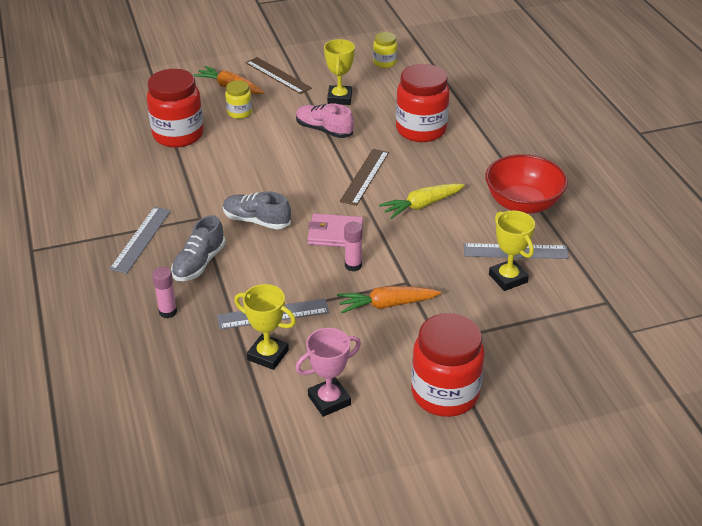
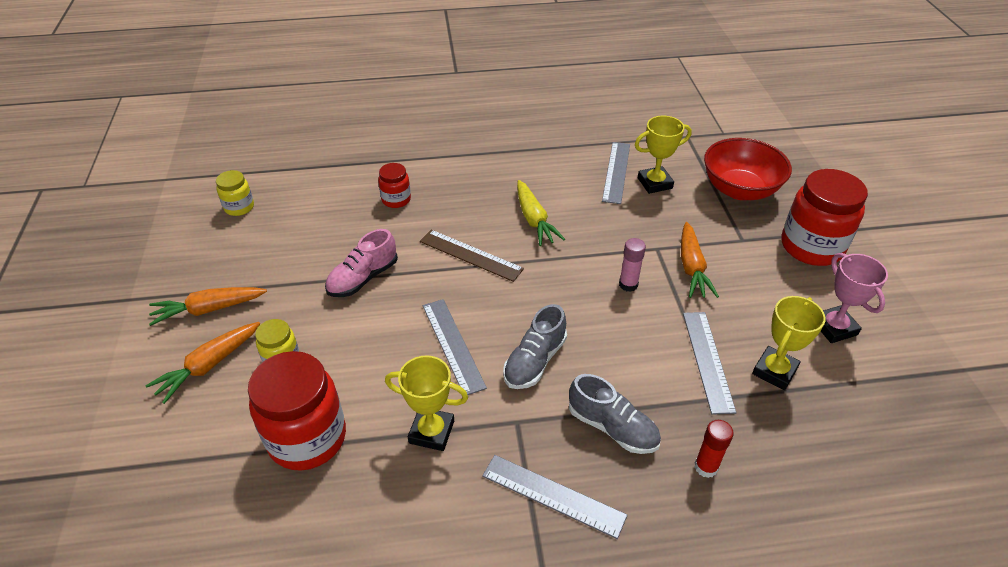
camera: 80 degrees left, 5 degrees up
pink glue stick [152,267,177,318] -> red glue stick [694,420,734,478]
brown ruler [246,57,312,94] -> orange carrot [149,287,267,326]
pink wallet [307,213,363,247] -> none
yellow trophy [324,39,355,105] -> yellow trophy moved to [385,355,468,451]
red jar [396,64,450,142] -> red jar [378,163,411,208], size x0.51
red bowl [485,154,568,214] -> red bowl moved to [704,138,792,200]
none -> grey ruler [423,299,487,395]

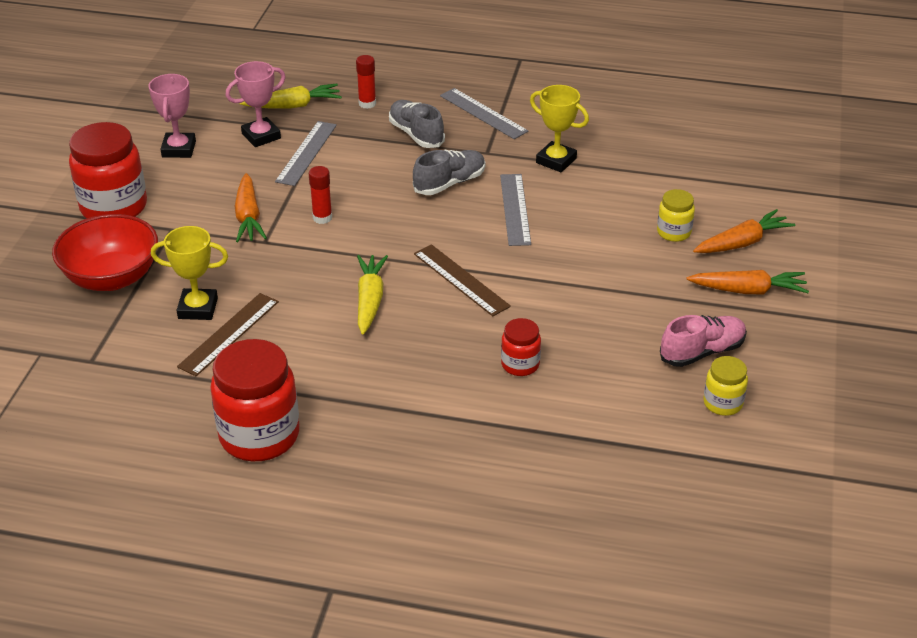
camera: 160 degrees left, 5 degrees down
red jar [248,351,346,471] -> red jar moved to [210,339,299,461]
pink shoe [325,229,398,297] -> pink shoe moved to [660,315,747,367]
grey ruler [602,142,630,204] -> brown ruler [177,293,279,376]
pink glue stick [619,238,646,292] -> red glue stick [309,166,332,224]
orange carrot [681,222,719,298] -> orange carrot turned 150 degrees clockwise [235,173,267,242]
yellow trophy [752,296,826,390] -> pink trophy [225,61,285,147]
none -> yellow carrot [240,84,342,109]

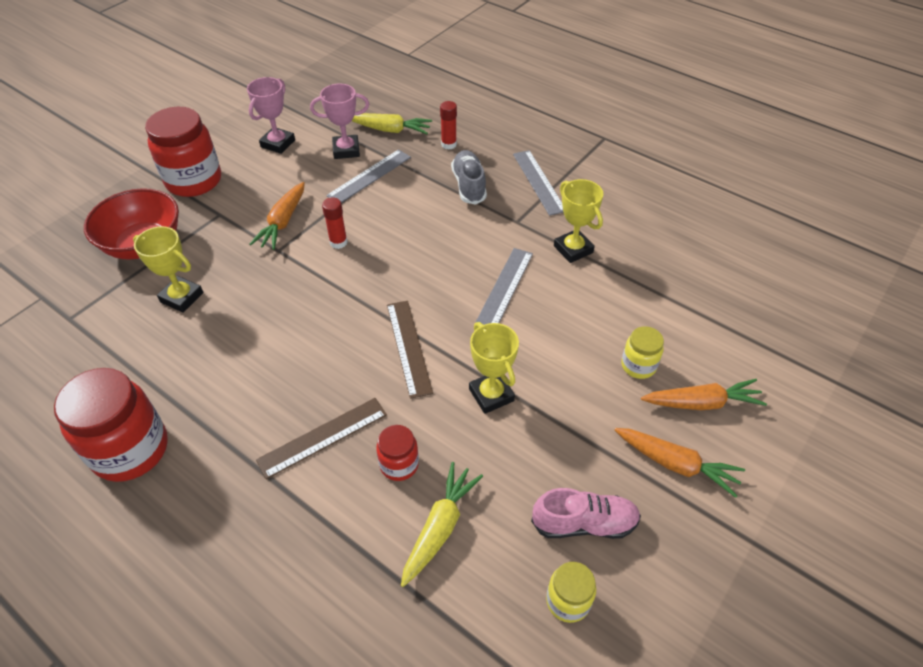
camera: 25 degrees right, 10 degrees up
brown ruler [177,293,279,376] -> brown ruler moved to [256,398,387,479]
yellow carrot [357,255,388,335] -> yellow carrot moved to [401,462,483,587]
grey shoe [413,150,486,195] -> none
none -> yellow trophy [469,322,519,414]

